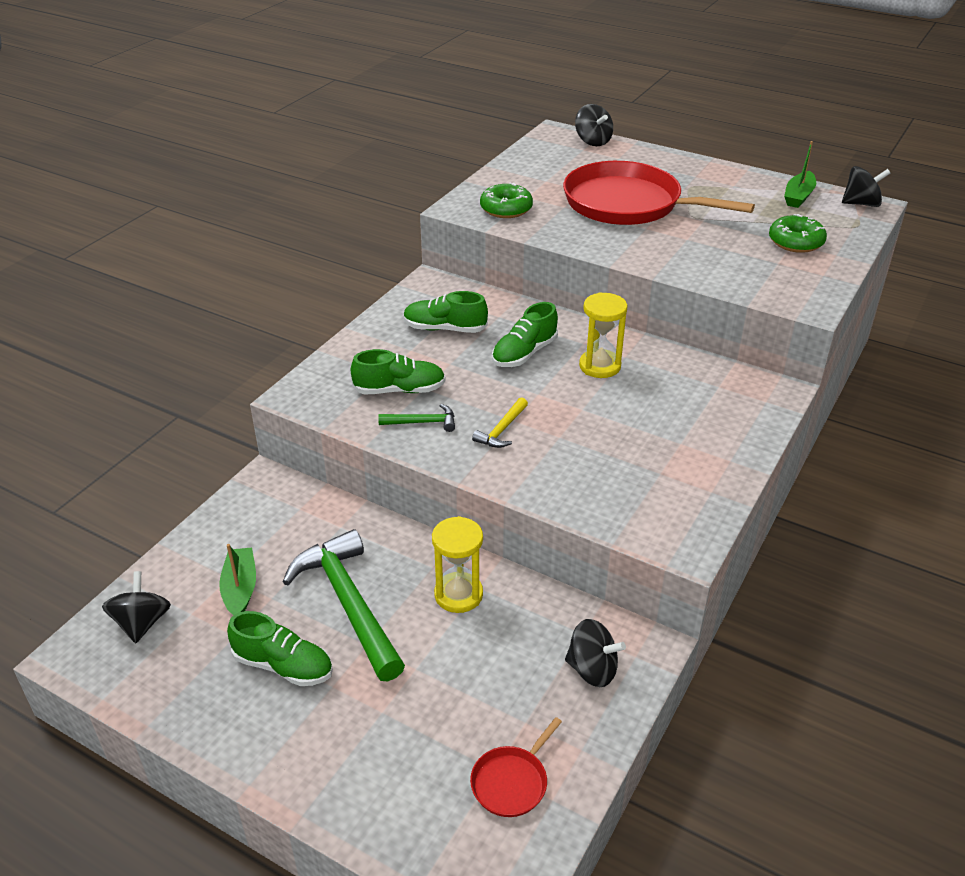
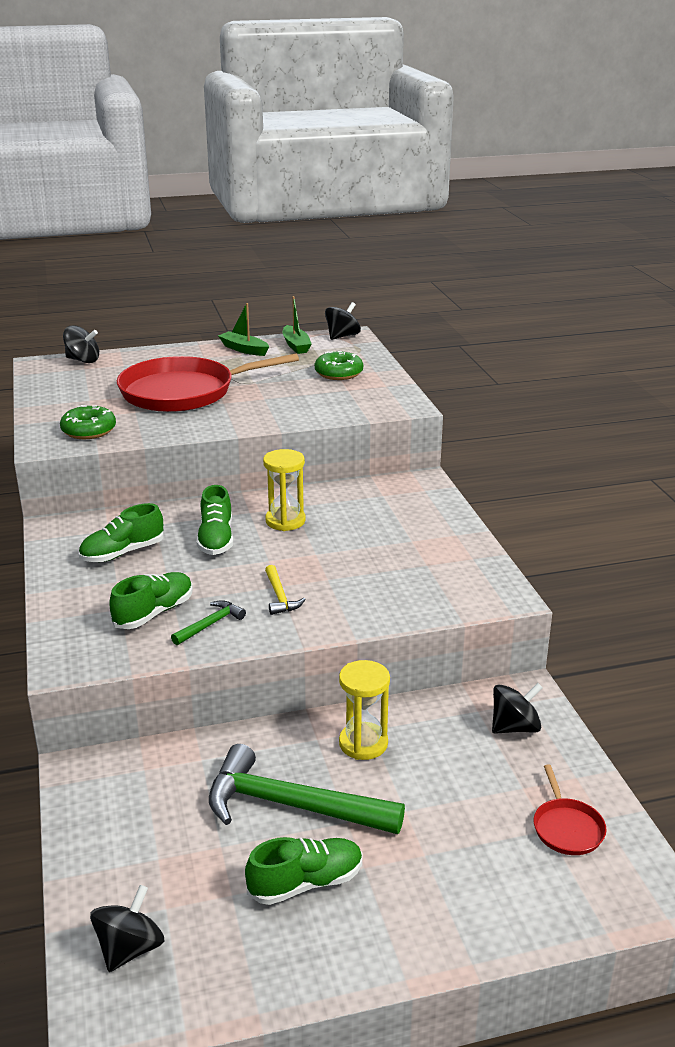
camera: 45 degrees left, 10 degrees down
black spinning top [102,571,171,643] -> black spinning top turned 75 degrees clockwise [90,885,164,972]
green boat [219,544,256,615] -> green boat moved to [218,303,269,356]

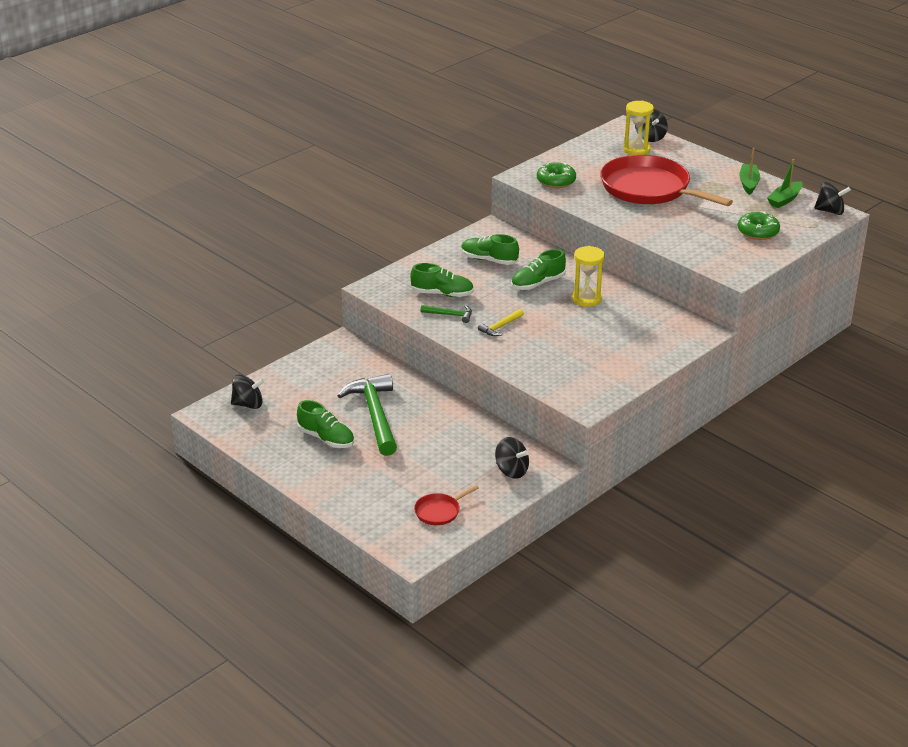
camera: 60 degrees right, 5 degrees up
yellow hourglass [339,660,390,760] -> yellow hourglass moved to [623,101,654,155]

